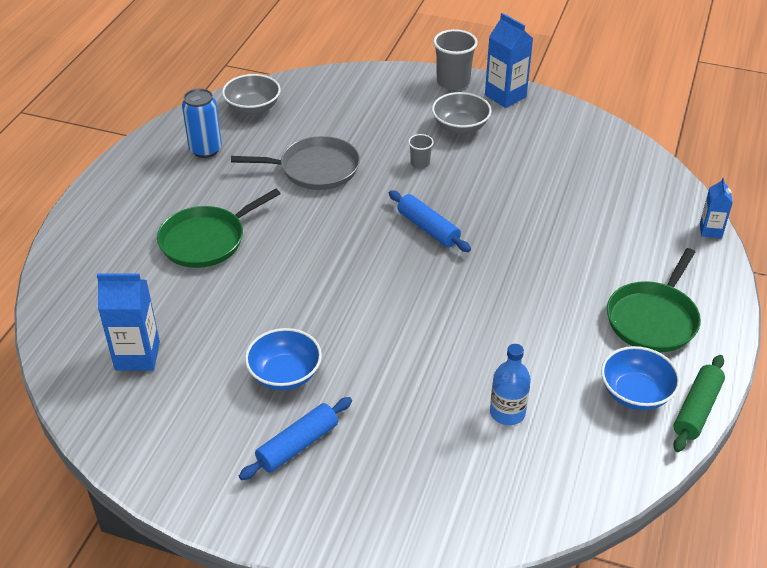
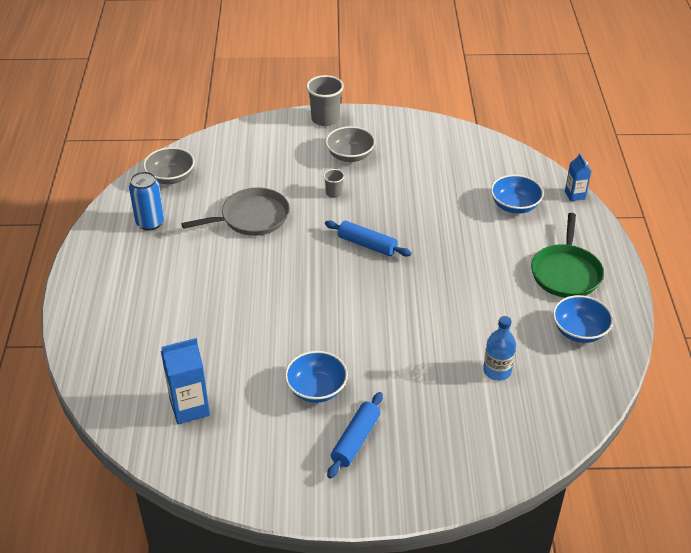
camera: 20 degrees left, 0 degrees up
green pan [157,188,281,268] -> none
blue carton [485,13,533,108] -> none
green rolling pin [673,355,725,452] -> none
none -> blue bowl [491,175,544,213]

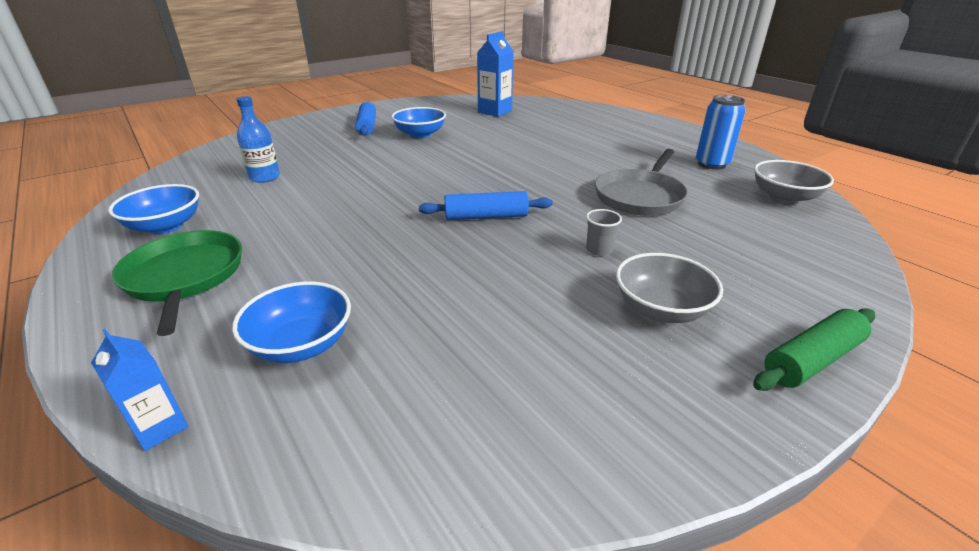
camera: 145 degrees right, 10 degrees down
grey cup [306,75,344,126] -> green rolling pin [753,308,875,391]

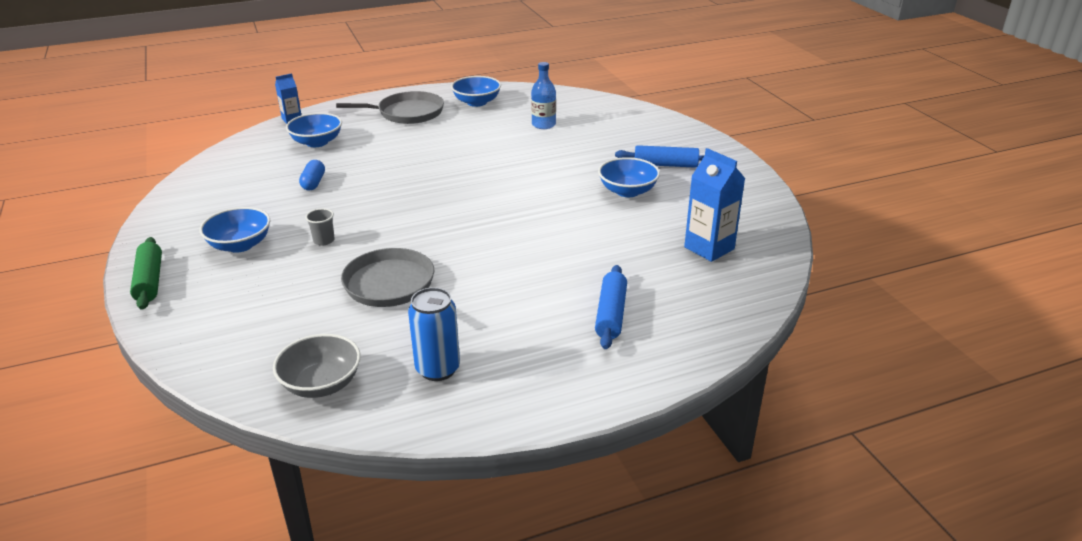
camera: 105 degrees right, 0 degrees up
green pan [112,230,242,336] -> grey pan [336,91,444,124]
blue rolling pin [419,191,553,220] -> blue rolling pin moved to [595,265,627,349]
grey bowl [616,253,723,323] -> blue bowl [199,207,270,253]
none -> blue capsule [299,160,325,191]

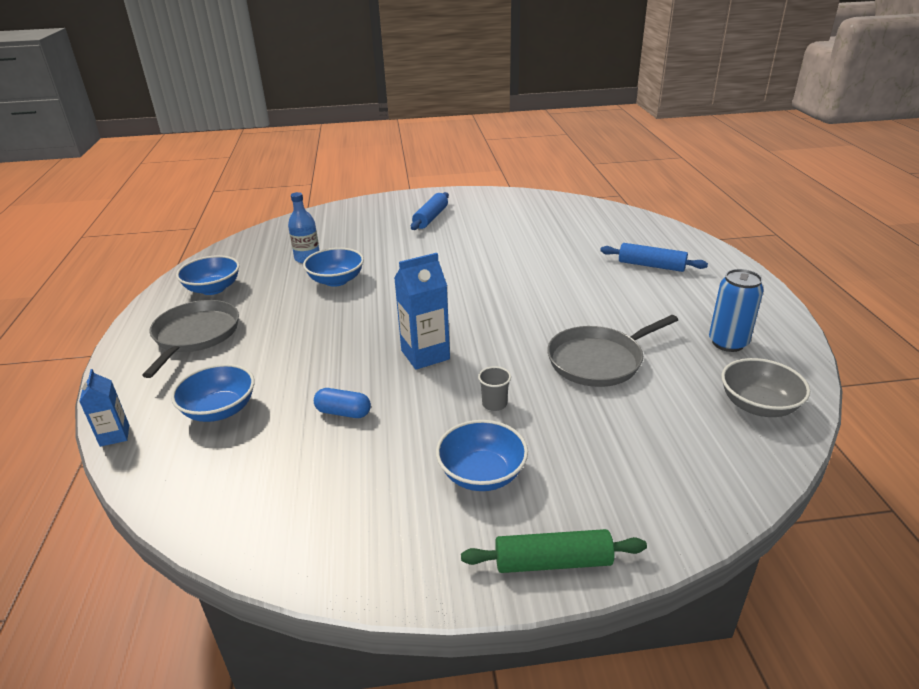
camera: 75 degrees left, 0 degrees up
blue bowl [598,157,660,197] -> blue bowl moved to [303,248,364,287]
blue carton [684,148,746,262] -> blue carton moved to [394,253,450,370]

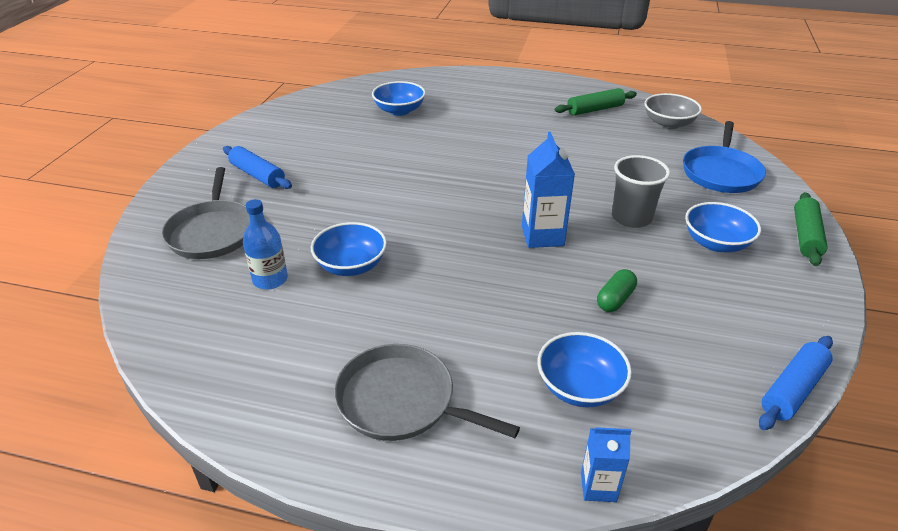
camera: 70 degrees left, 5 degrees up
blue bowl [176,255,240,295] -> blue bowl moved to [372,81,426,116]
blue capsule [314,388,371,418] -> green capsule [597,269,637,312]
grey cup [478,366,511,411] -> grey cup [612,155,670,228], size x1.89
grey pan [547,315,678,387] -> grey pan moved to [161,167,250,259]
blue rolling pin [600,243,708,272] -> blue rolling pin moved to [759,336,833,430]
blue can [709,269,764,352] -> green rolling pin [555,88,637,115]
none -> blue pan [683,121,766,193]

